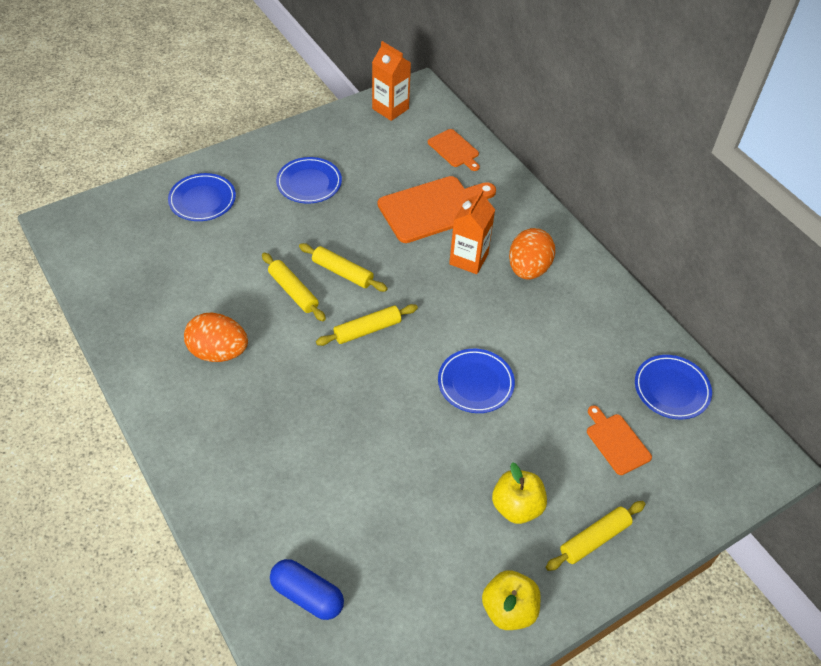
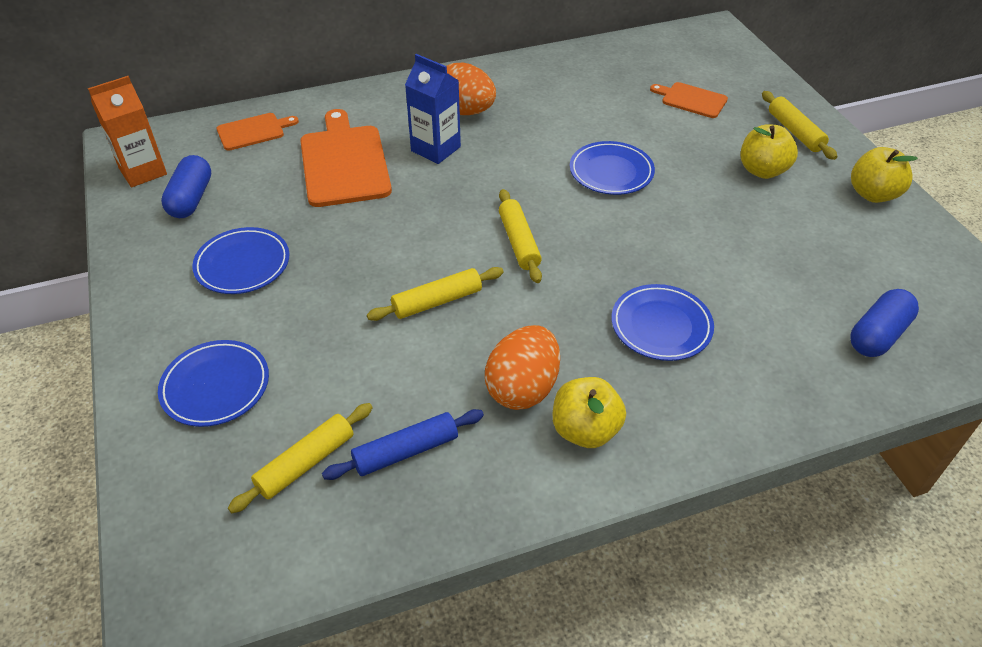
camera: 75 degrees left, 5 degrees down
yellow rolling pin [299,243,388,292] -> yellow rolling pin moved to [228,403,373,513]
orange carton [449,190,495,274] -> blue carton [405,54,461,164]
orange cutting board [587,405,652,475] -> orange cutting board turned 45 degrees clockwise [650,82,728,118]
blue plate [635,355,712,420] -> blue plate moved to [612,284,714,361]
none -> blue capsule [161,155,211,218]
none -> blue rolling pin [322,409,484,480]
none -> yellow apple [553,377,626,448]

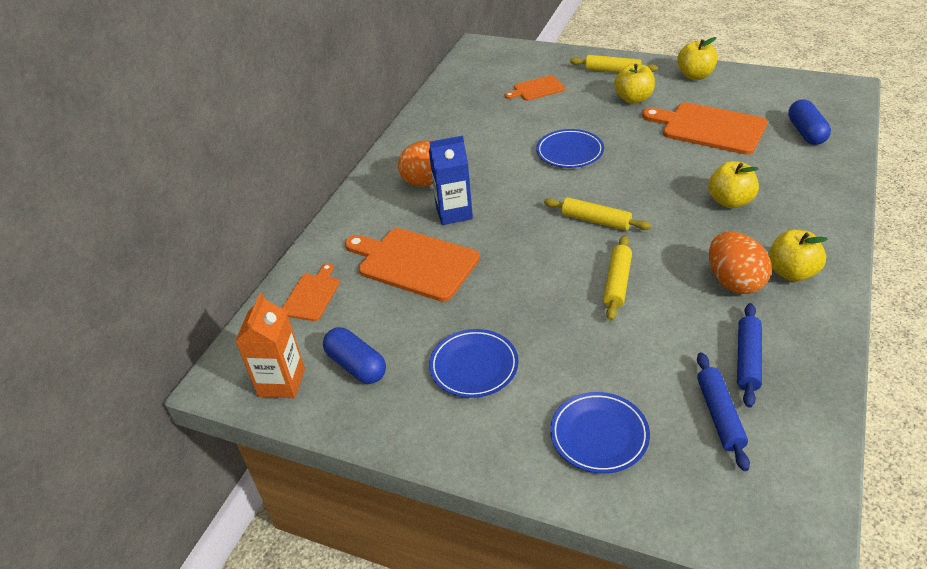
camera: 45 degrees left, 5 degrees down
yellow rolling pin [228,403,373,513] -> blue rolling pin [697,352,750,471]
blue plate [612,284,714,361] -> yellow apple [708,161,759,208]
none -> orange cutting board [642,102,767,155]

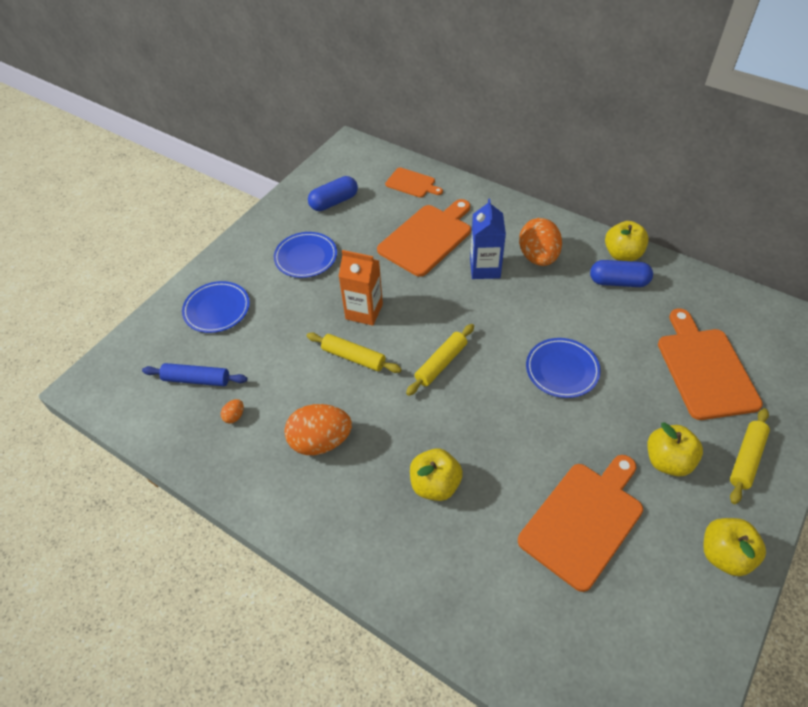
camera: 100 degrees right, 10 degrees up
orange carton [235,293,305,398] -> orange carton moved to [339,250,383,326]
orange cutting board [505,75,565,101] -> orange cutting board [658,309,763,420], size x1.82
blue rolling pin [737,303,762,408] -> orange egg [221,399,244,423]
yellow apple [768,230,828,281] -> yellow apple moved to [605,221,649,261]
blue capsule [788,100,831,145] -> blue capsule moved to [590,260,653,287]

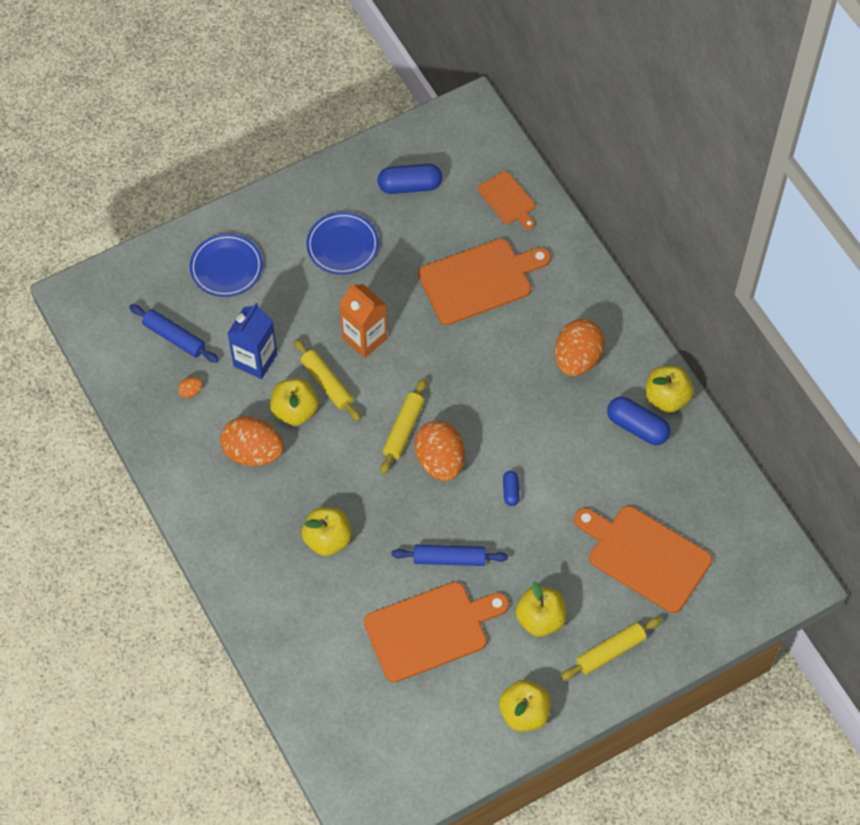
camera: 25 degrees right, 10 degrees up
yellow rolling pin [406,324,474,396] -> yellow rolling pin turned 45 degrees counterclockwise [380,378,427,475]
blue carton [470,199,506,279] -> blue carton moved to [228,303,277,379]
blue plate [526,338,601,398] -> blue capsule [503,471,520,506]
orange cutting board [658,309,763,420] -> orange cutting board turned 75 degrees counterclockwise [574,506,712,613]
none -> yellow apple [270,379,318,426]
none -> blue rolling pin [391,545,508,566]
none -> orange egg [414,421,465,481]

